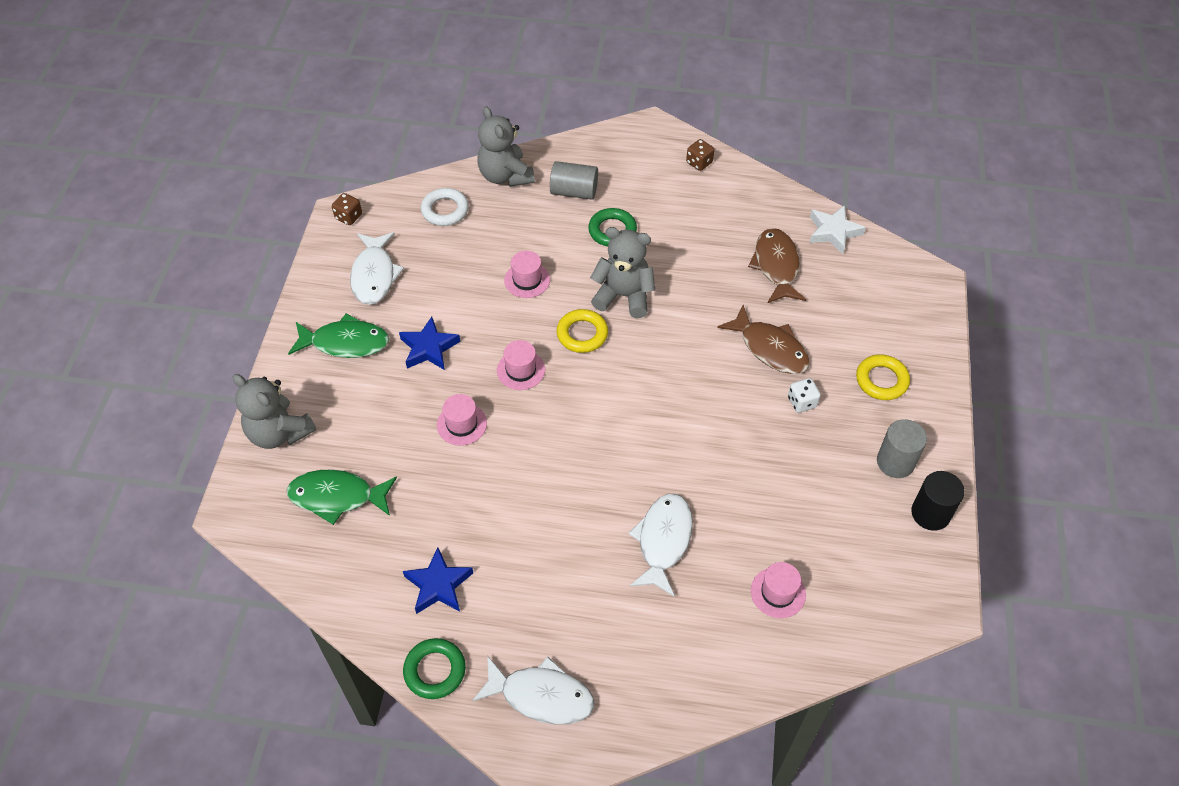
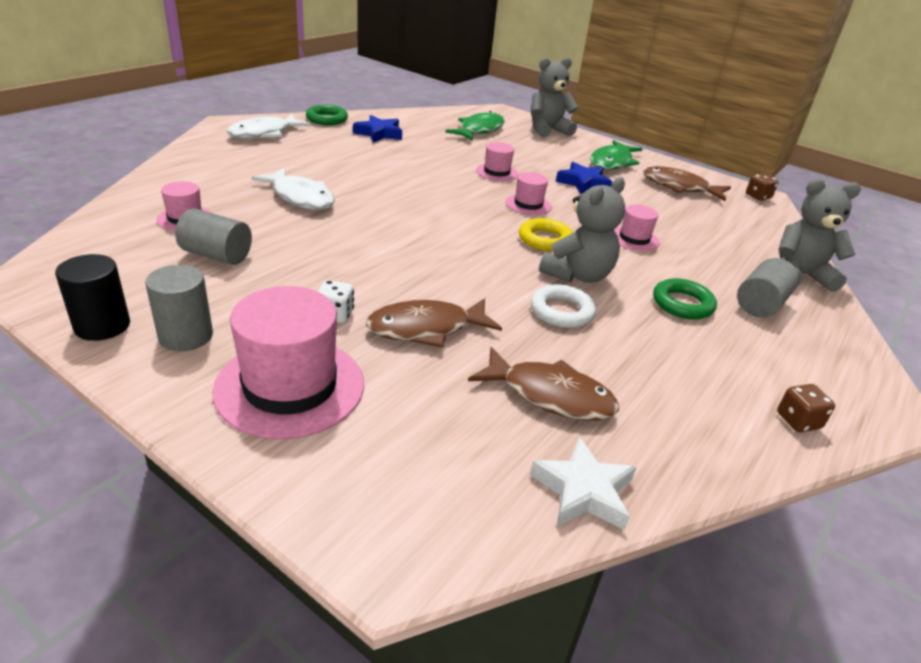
camera: 115 degrees right, 20 degrees down
white fish [350,232,404,305] -> brown fish [643,166,731,201]
white ring [421,188,469,226] -> white ring moved to [531,284,596,328]
yellow ring [856,354,910,400] -> pink hat [212,286,364,439]
none -> grey cylinder [175,209,252,265]

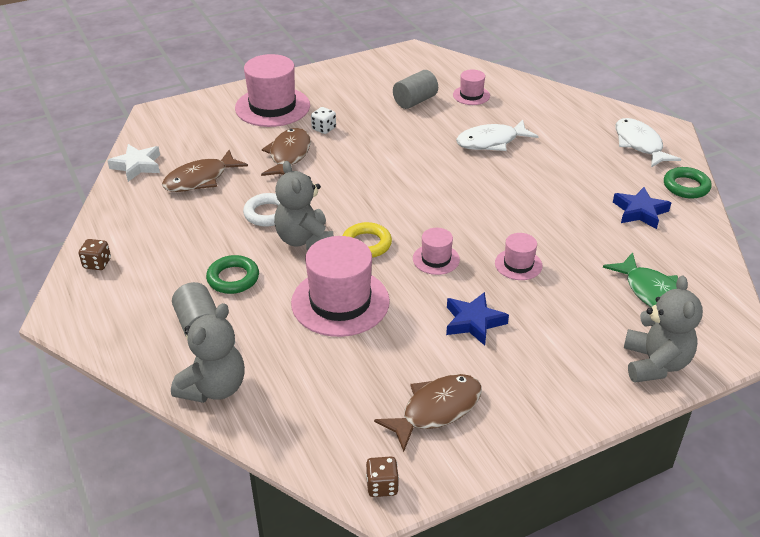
camera: 120 degrees right, 5 degrees up
black cylinder [55,254,130,341] -> none
grey cylinder [145,265,213,351] -> none
green fish [590,140,642,170] -> none
pink hat [614,204,660,251] -> pink hat [291,236,390,337], size x1.98

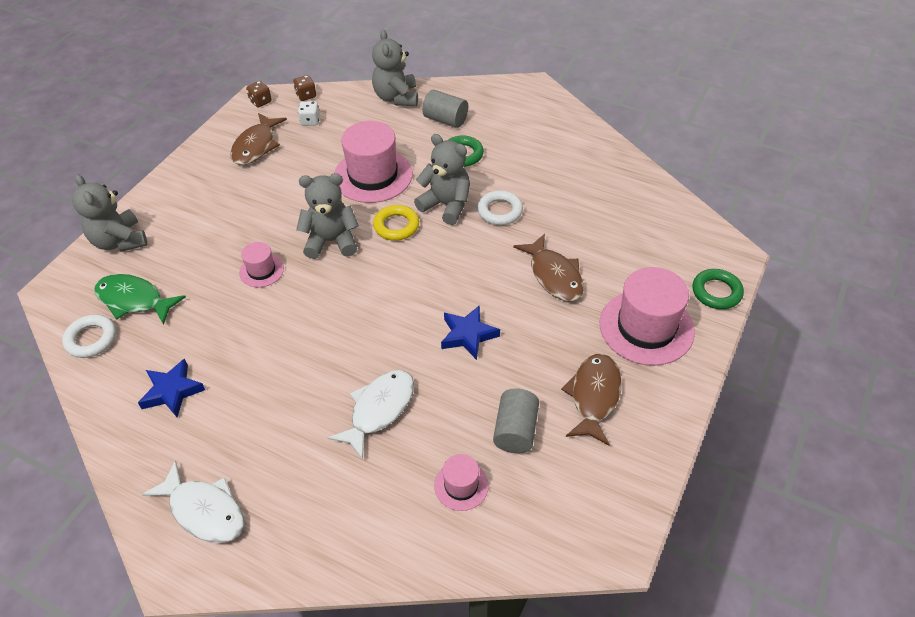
camera: 145 degrees right, 10 degrees up
brown dice [79,239,111,270] -> brown dice moved to [293,75,316,101]
white star [107,144,160,182] -> none
brown fish [162,150,248,192] -> brown fish moved to [561,354,622,446]
white dice [311,107,336,134] -> white dice moved to [298,101,320,126]
pink hat [413,228,460,275] -> grey teddy bear [296,173,359,259]
blue star [446,292,509,346] -> blue star moved to [441,305,500,360]
green ring [664,167,712,199] -> green ring moved to [693,269,744,309]
none -> white ring [62,315,116,358]

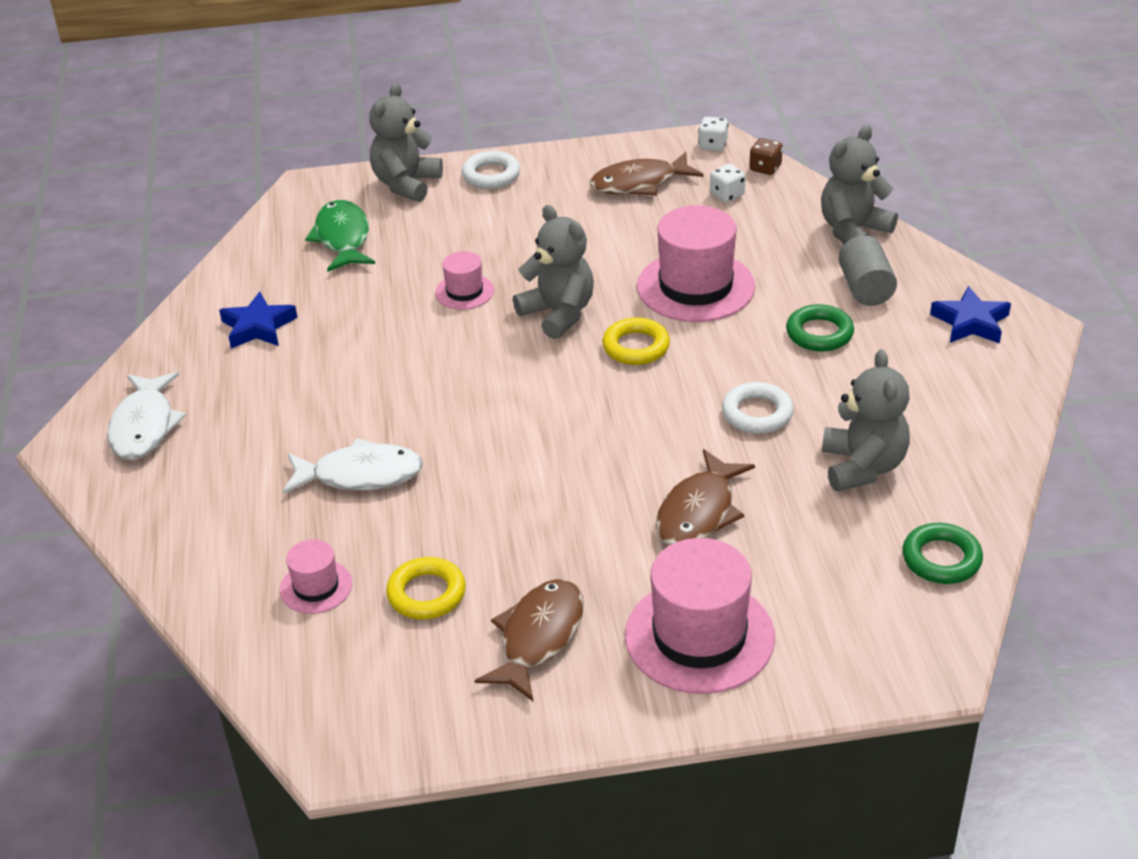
camera: 55 degrees right, 10 degrees down
white ring [62,315,116,358] -> white ring moved to [462,151,520,189]
brown dice [246,81,272,108] -> white dice [698,117,728,151]
grey teddy bear [414,134,470,225] -> grey teddy bear moved to [822,349,910,491]
blue star [441,305,500,360] -> blue star moved to [930,286,1011,344]
grey cylinder [493,389,539,454] -> yellow ring [386,557,466,620]
brown fish [561,354,622,446] -> brown fish turned 45 degrees counterclockwise [475,579,584,701]
green ring [693,269,744,309] -> green ring moved to [902,523,983,584]

